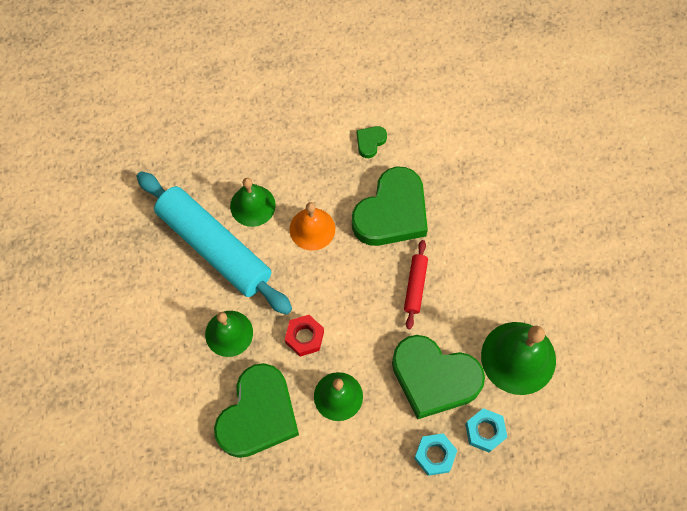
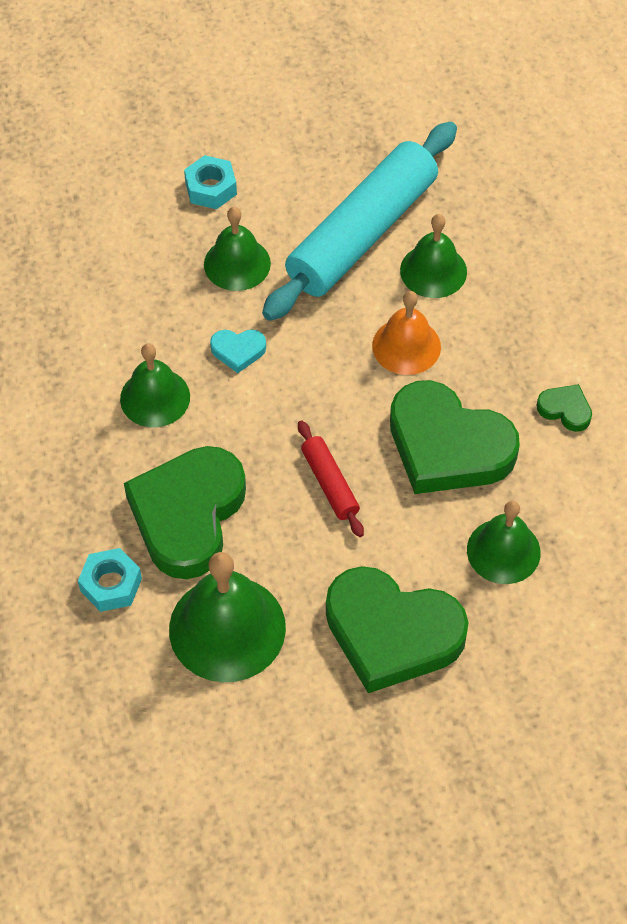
camera: 85 degrees right, 10 degrees down
green heart [214,363,299,458] -> green heart moved to [326,566,469,693]
red nut [285,315,324,357] -> turquoise heart [210,330,266,373]
red rolling pin [404,240,428,329] -> red rolling pin turned 60 degrees clockwise [298,420,364,537]
turquoise nut [414,433,457,476] -> turquoise nut moved to [184,155,237,209]
none -> green bell [467,501,541,584]

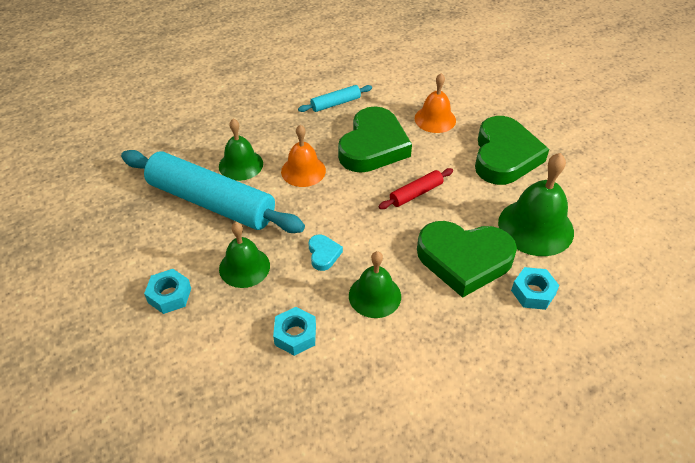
camera: 100 degrees left, 10 degrees down
green bell [467,501,541,584] -> orange bell [415,73,456,133]
green heart [536,384,592,432] -> turquoise rolling pin [298,85,372,112]
none -> turquoise nut [273,307,316,356]

